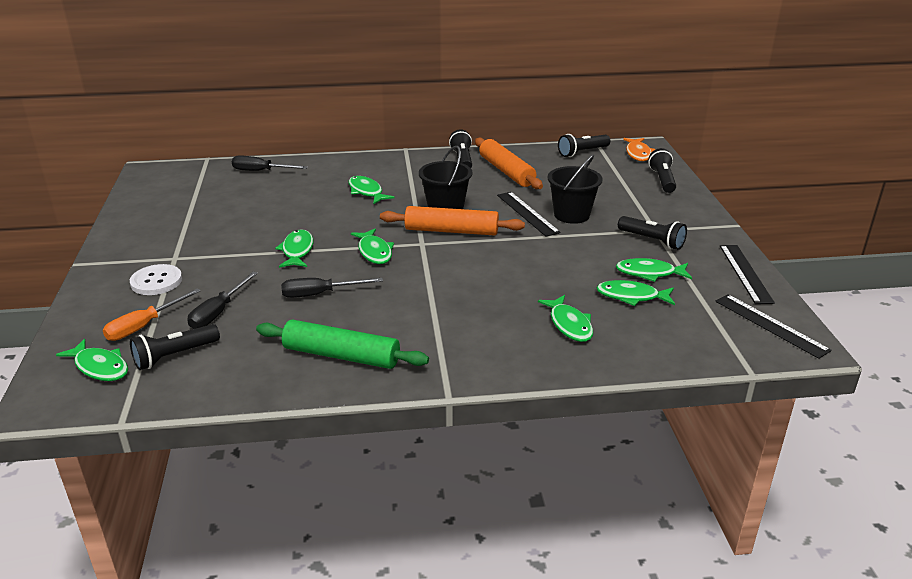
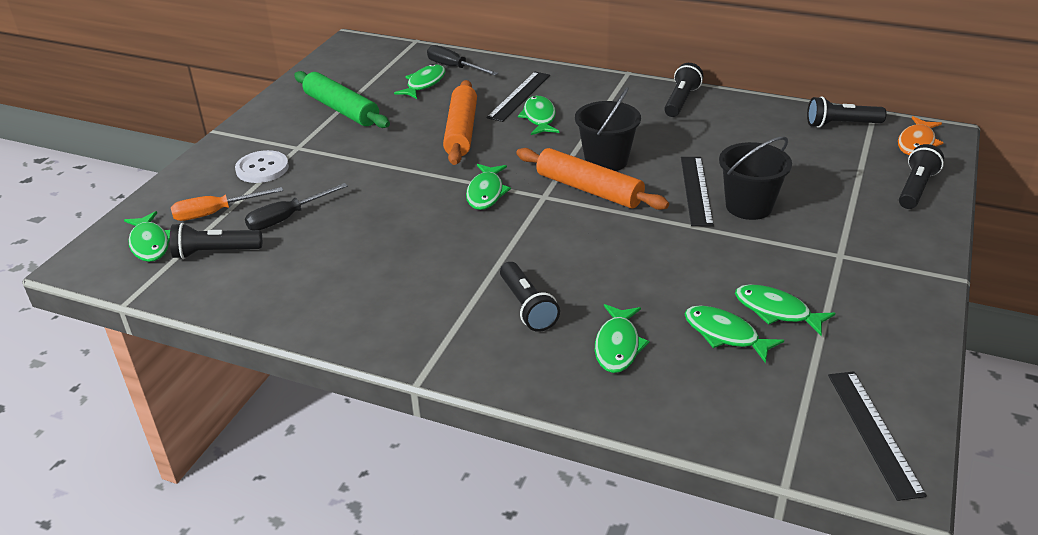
camera: 30 degrees right, 5 degrees up
green rolling pin [256,319,429,369] -> green rolling pin moved to [294,71,390,128]
green fish [275,229,314,268] -> green fish moved to [394,64,446,99]
black screwdriver [281,278,383,298] -> none
orange rolling pin [475,138,543,189] -> orange rolling pin moved to [443,80,477,165]
black flashlight [618,216,687,250] -> black flashlight moved to [500,262,560,332]
black ruler [720,245,775,304] -> black ruler moved to [486,72,550,122]

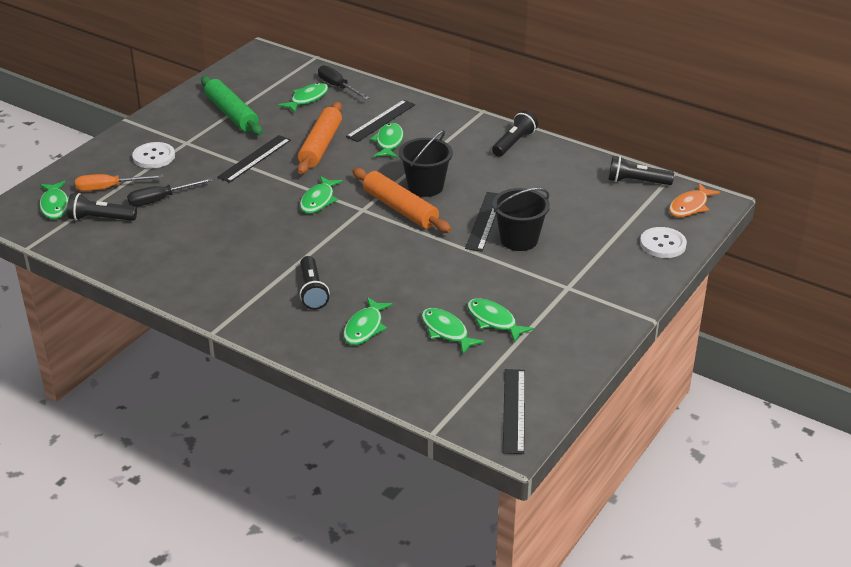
camera: 10 degrees right, 0 degrees up
black flashlight [899,144,944,209] -> white button [640,227,687,258]
none -> black ruler [217,135,291,183]

